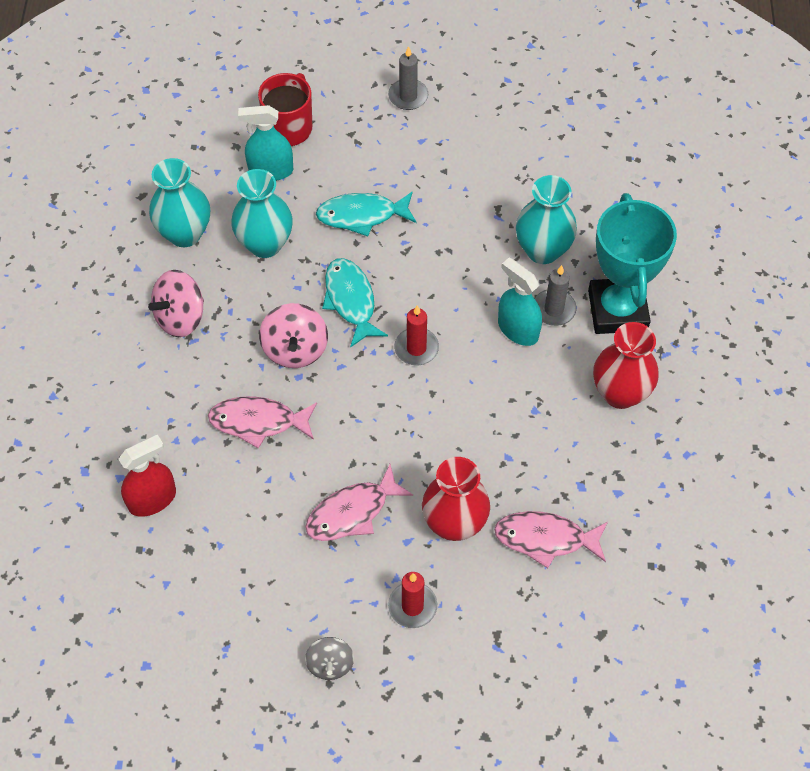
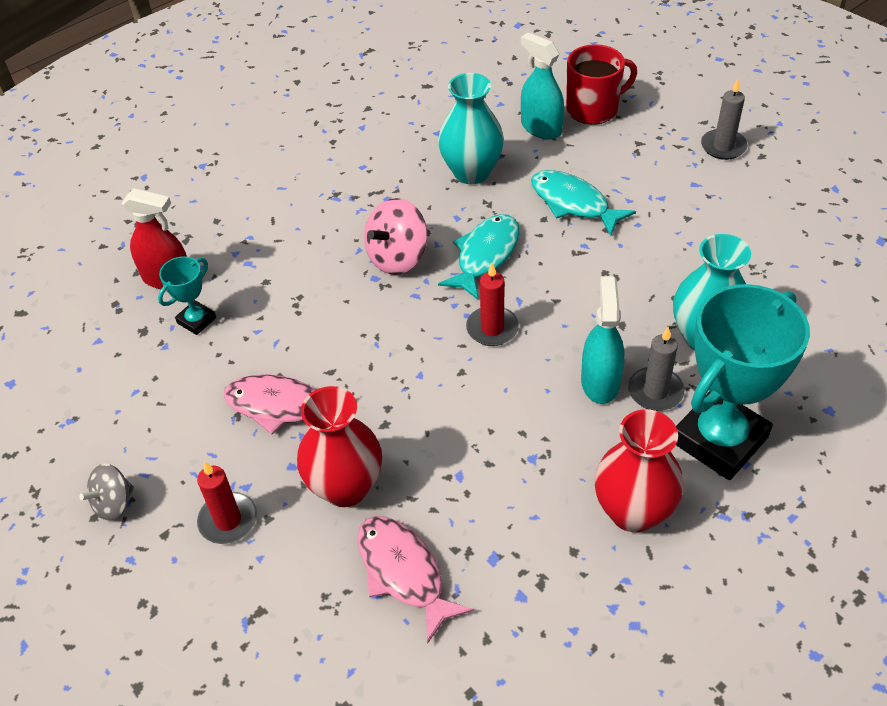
camera: 50 degrees right, 10 degrees down
pink spinning top [148,270,204,337] -> none
turquoise vase [149,158,210,247] -> none
pink fish [208,396,317,448] -> none
none -> turquoise trophy [158,256,216,335]

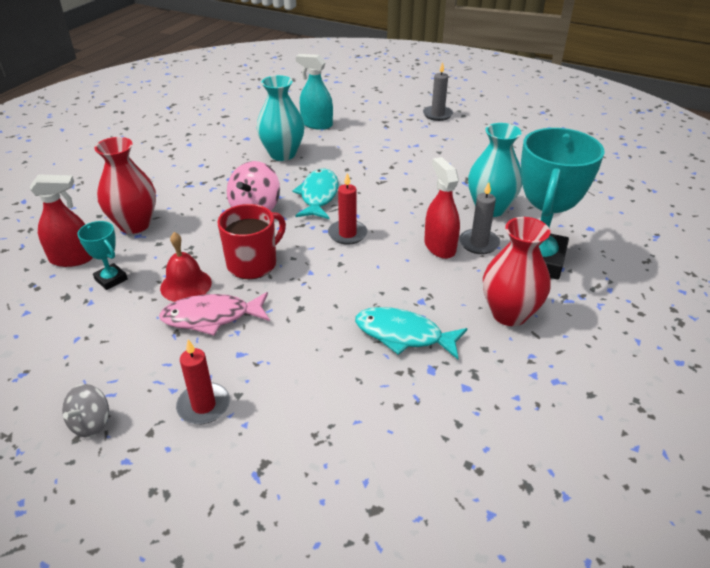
camera: 25 degrees left, 10 degrees down
turquoise trophy [158,256,216,335] -> turquoise trophy turned 60 degrees counterclockwise [77,221,128,290]
red vase [297,386,382,507] -> red vase moved to [94,137,156,234]
pink fish [357,516,474,644] -> none
turquoise fish [531,170,636,236] -> turquoise fish moved to [355,307,468,359]
red mug [566,44,637,125] -> red mug moved to [217,204,286,279]
turquoise spray bottle [581,277,625,404] -> red spray bottle [424,157,460,259]
none -> red bell [160,232,212,302]

